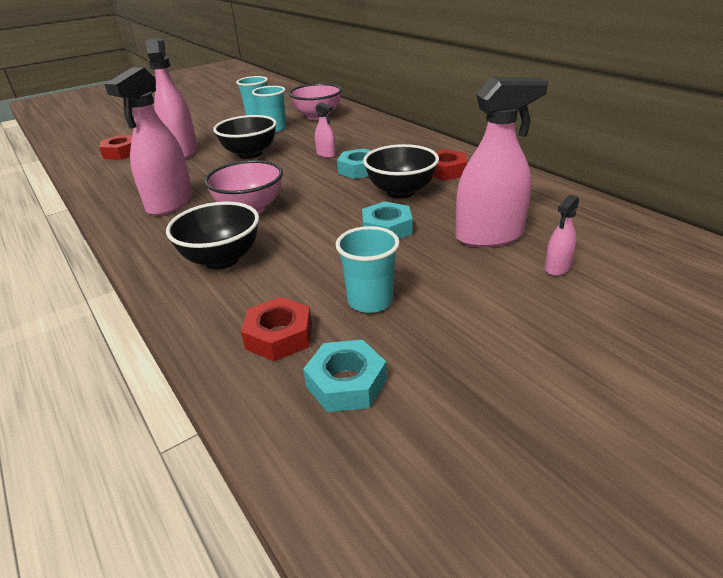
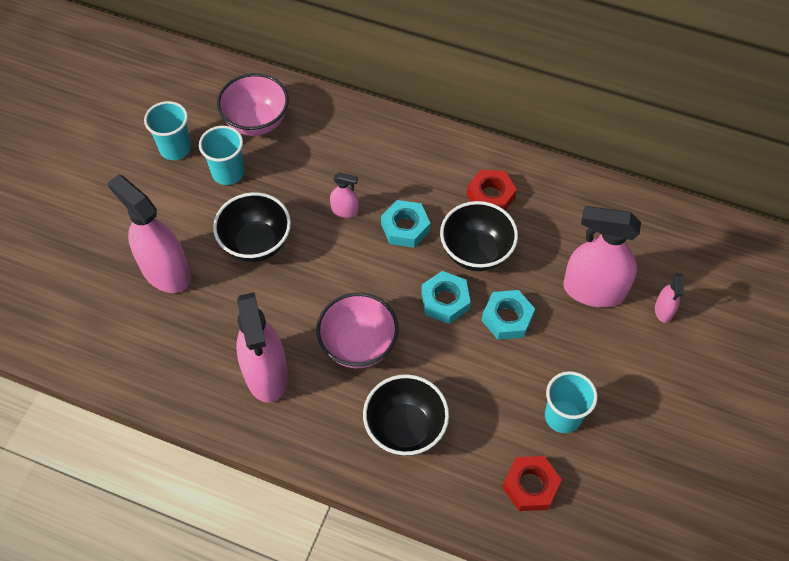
camera: 35 degrees left, 25 degrees up
red nut [99,135,132,160] -> none
turquoise nut [303,340,387,412] -> turquoise nut moved to [421,271,471,324]
pink spray bottle [455,77,548,247] -> pink spray bottle turned 120 degrees counterclockwise [563,206,641,307]

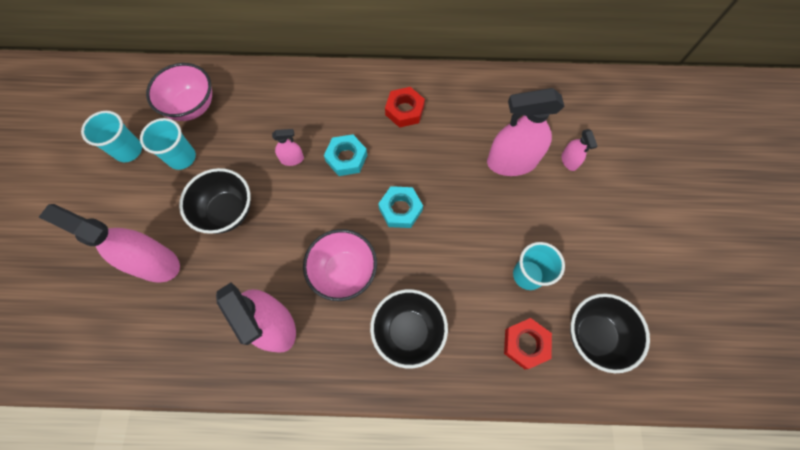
camera: 20 degrees left, 10 degrees up
black bowl [440,201,518,271] -> black bowl moved to [570,293,650,373]
turquoise nut [482,290,535,340] -> none

